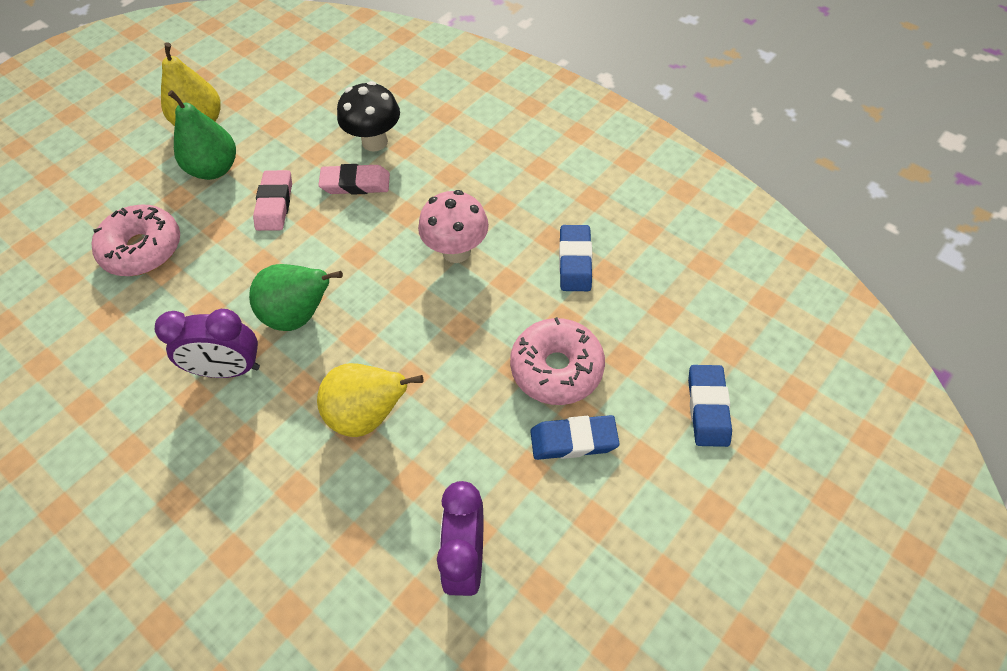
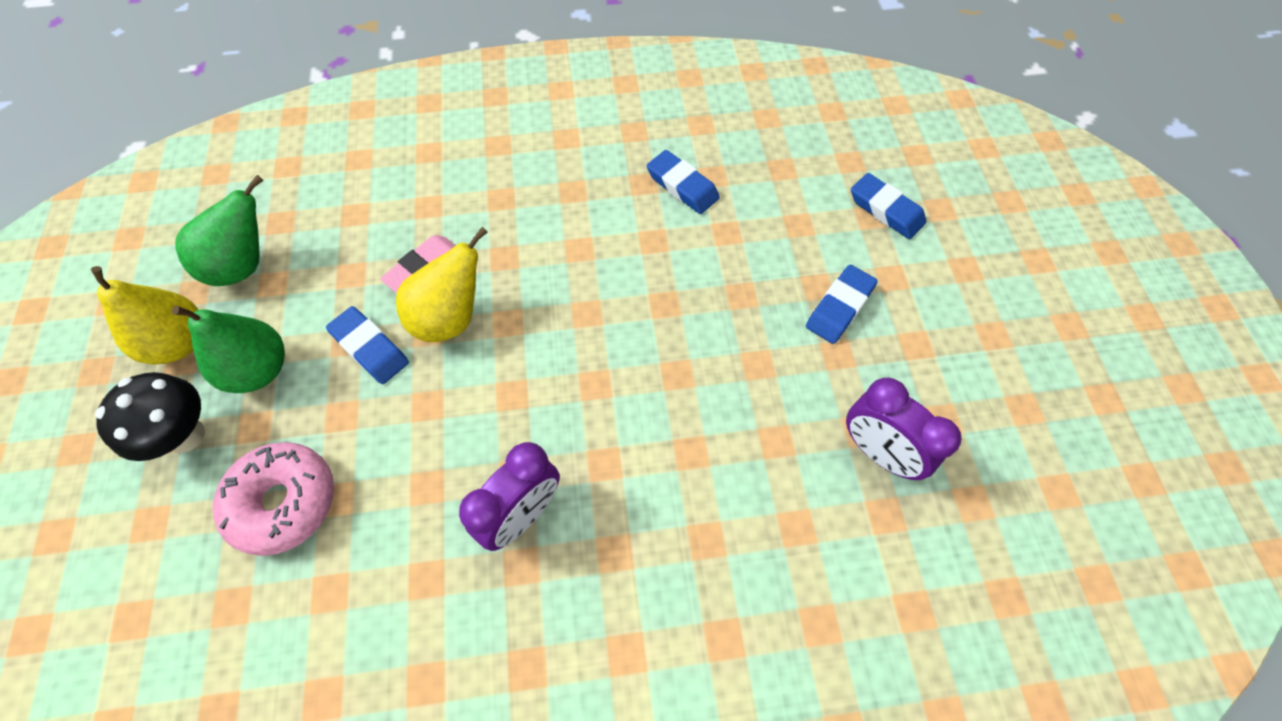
camera: 50 degrees left, 5 degrees up
green pear [249,264,343,331] -> green pear moved to [175,175,264,286]
pink eraser [253,170,292,231] -> blue eraser [326,306,409,384]
yellow pear [317,363,424,437] -> yellow pear moved to [396,227,488,342]
black mushroom [337,81,400,152] -> black mushroom moved to [95,372,205,461]
pink mushroom [418,190,489,263] -> none
pink donut [510,317,605,405] -> none

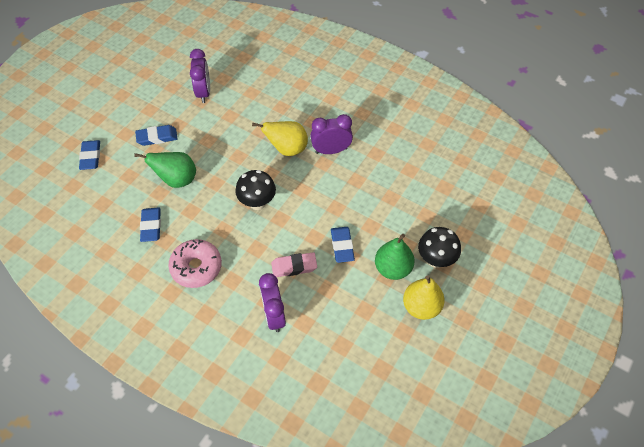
camera: 140 degrees left, 5 degrees down
green pear [175,175,264,286] -> green pear moved to [134,152,196,188]
pink donut [213,442,334,556] -> pink donut moved to [168,239,222,288]
yellow pear [396,227,488,342] -> yellow pear moved to [252,121,308,156]
none -> black mushroom [235,170,276,210]
none -> purple clock [259,273,286,332]

